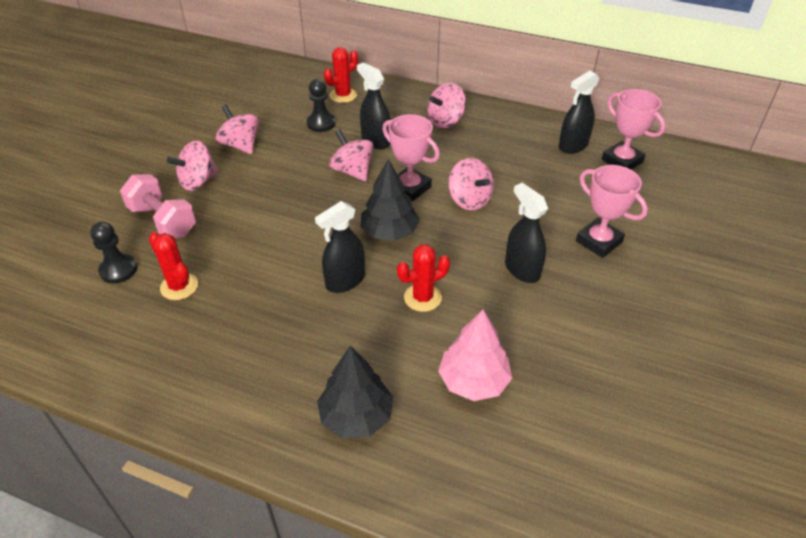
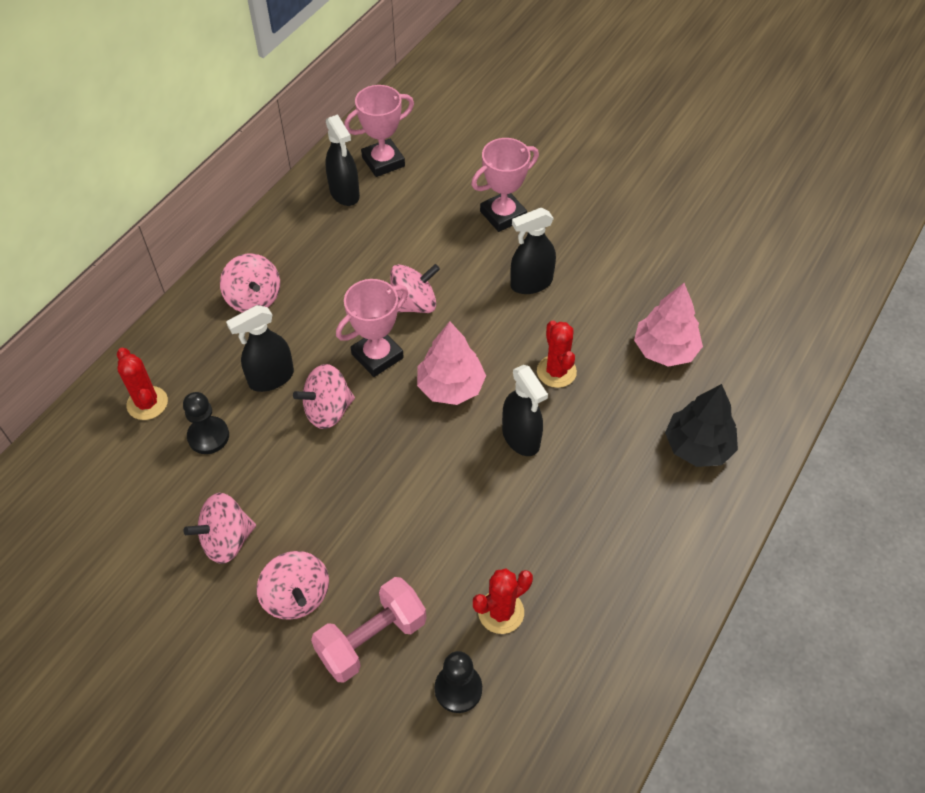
camera: 80 degrees left, 10 degrees up
black tree [360,159,420,241] -> pink tree [417,321,486,405]

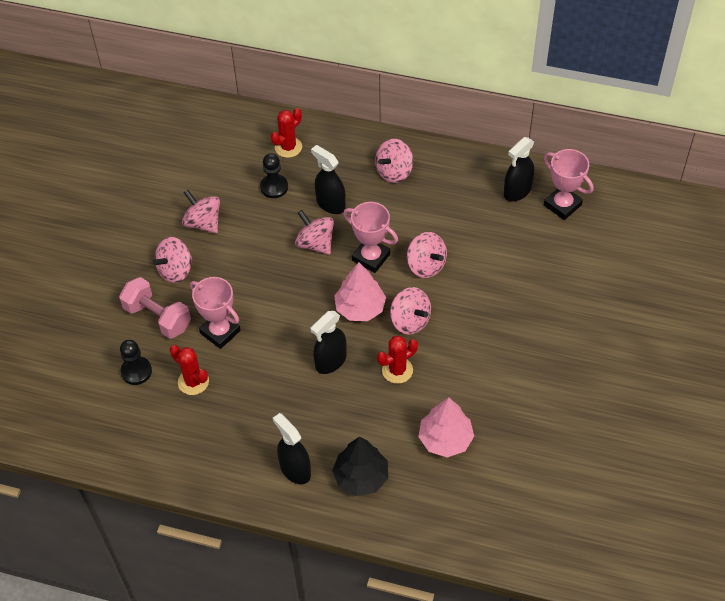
camera: 75 degrees right, 0 degrees up
pink trophy [471,138,539,232] -> pink trophy moved to [190,277,241,349]
black spray bottle [510,208,556,294] -> black spray bottle moved to [273,413,311,484]
none -> pink spinning top [390,287,431,335]

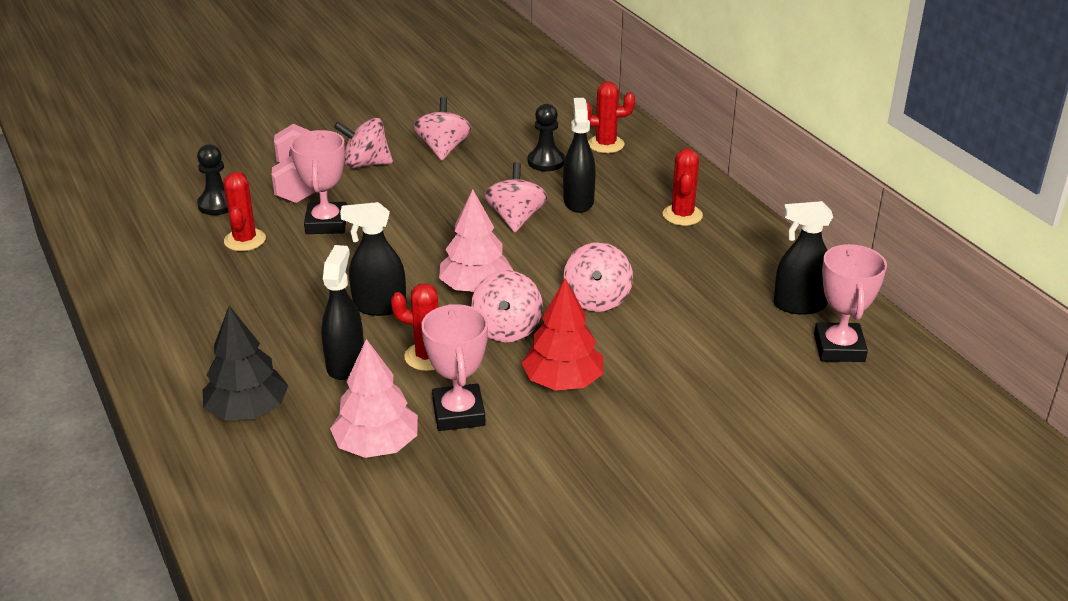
camera: 45 degrees right, 20 degrees down
black spray bottle [273,413,311,484] -> black spray bottle moved to [321,245,364,380]
pink trophy [343,202,398,273] -> pink trophy moved to [421,304,488,431]
pink spinning top [375,139,413,183] -> red cactus [663,148,703,226]
none -> red tree [522,278,603,391]

